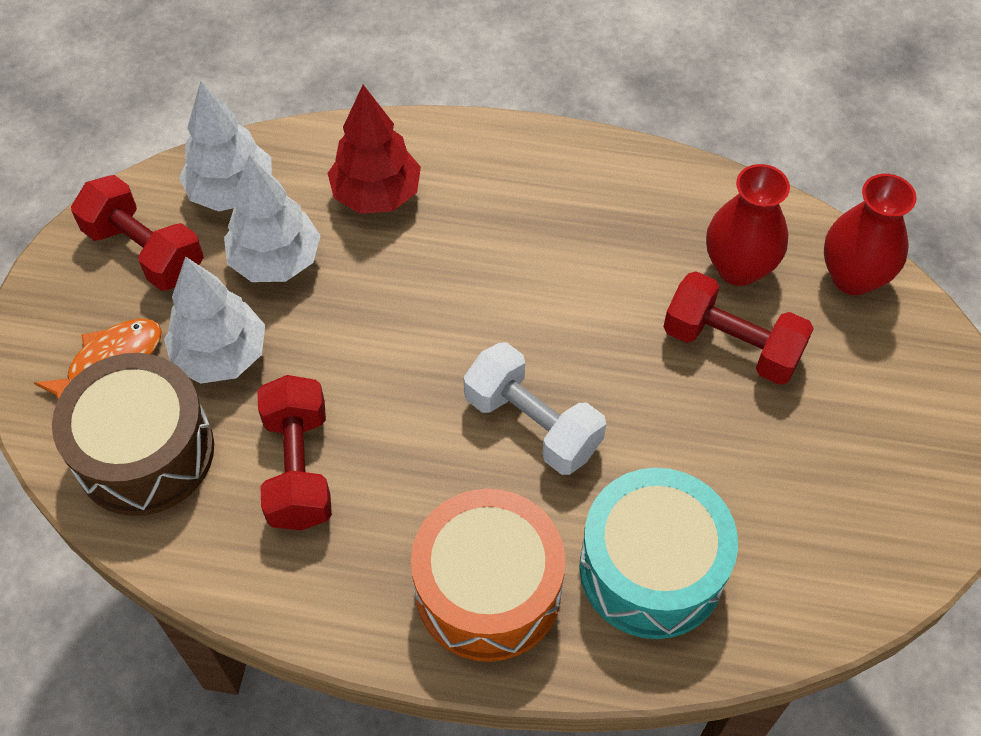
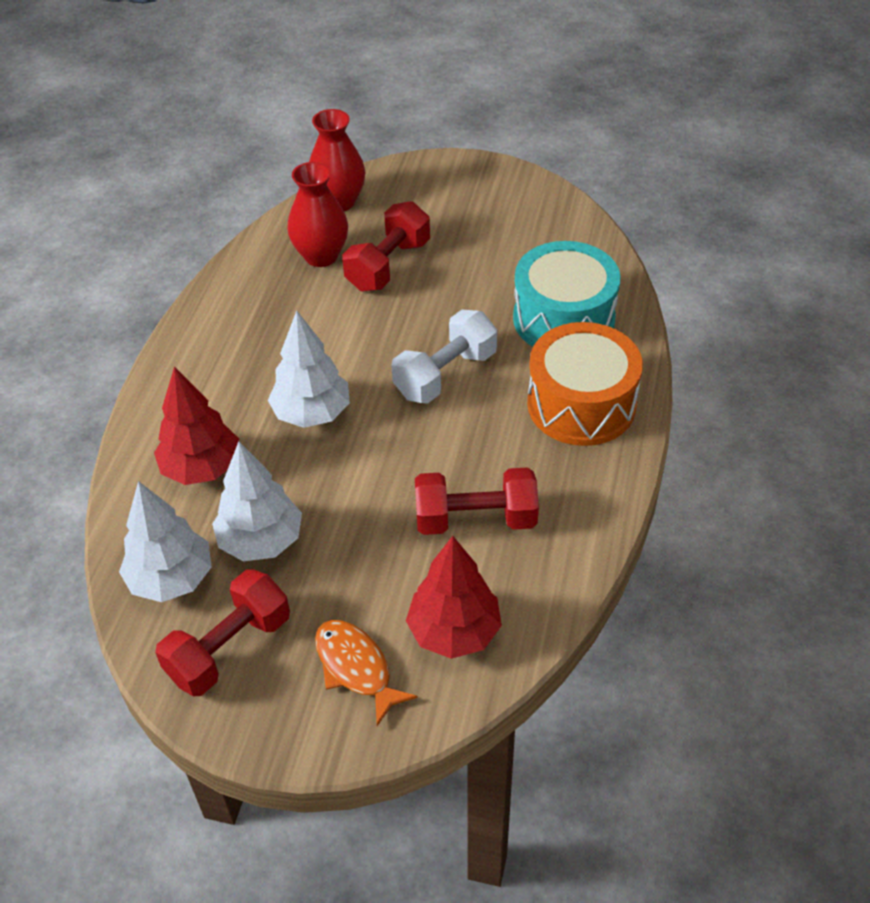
camera: 85 degrees left, 10 degrees down
brown drum [52,353,214,516] -> red tree [406,536,502,659]
white tree [164,256,265,384] -> white tree moved to [268,310,350,428]

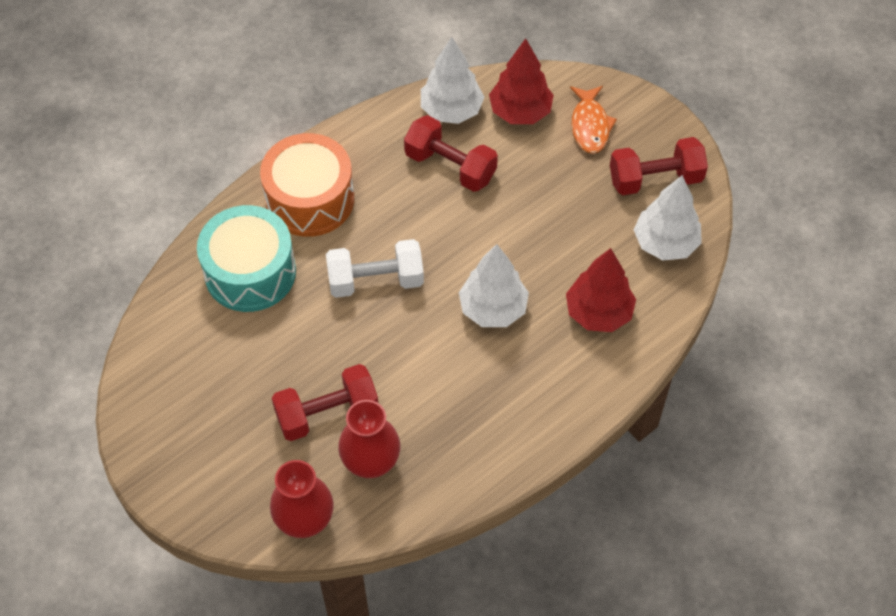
camera: 145 degrees left, 10 degrees up
white tree [212,442,302,561] -> white tree moved to [421,37,484,124]

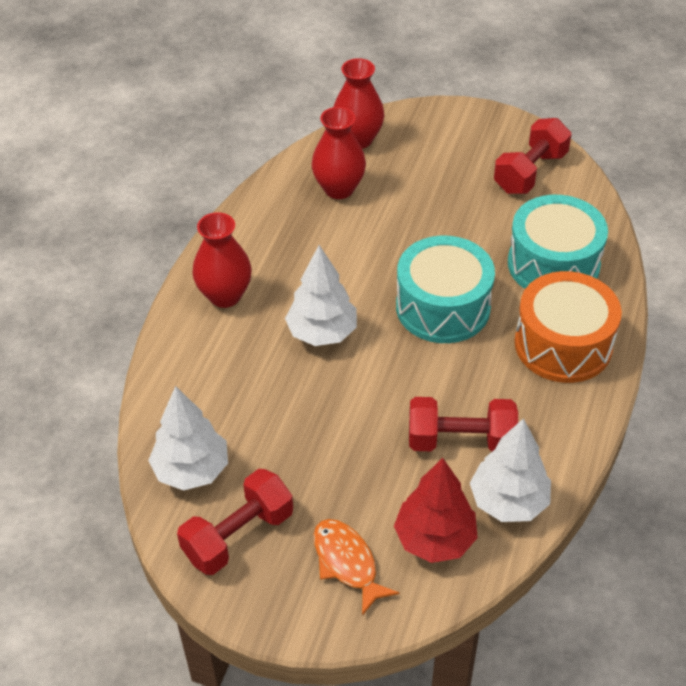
camera: 150 degrees right, 10 degrees down
red dumbbell [272,364,378,441] -> red dumbbell moved to [494,118,572,194]
white dumbbell [326,239,424,298] -> turquoise drum [396,236,495,343]
red tree [566,248,636,332] -> none
none -> red vase [193,212,252,308]

